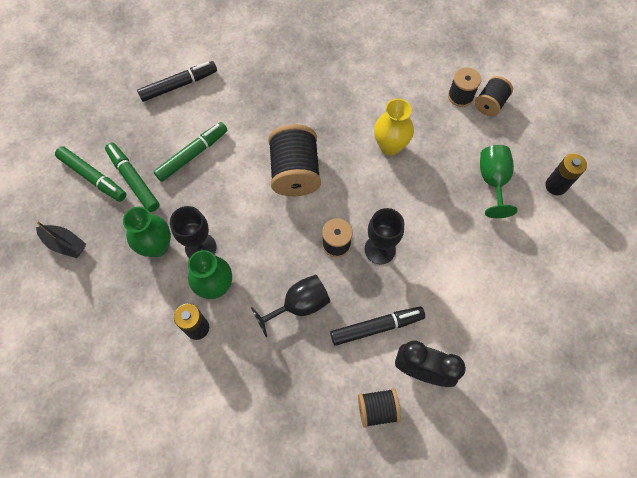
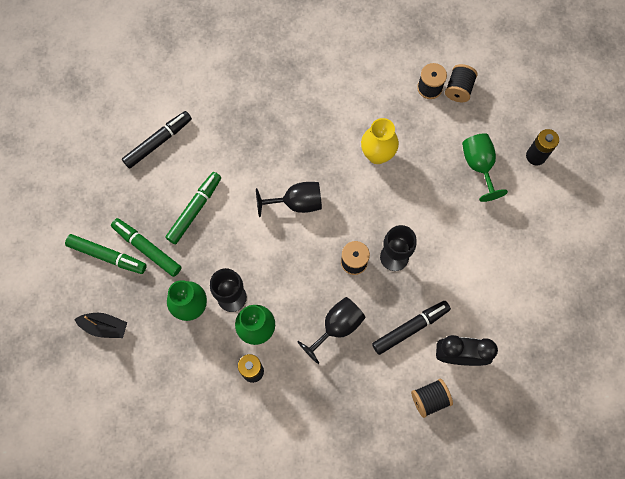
camera: 15 degrees left, 5 degrees up
black spool [268,124,321,196] -> black goblet [256,182,322,217]

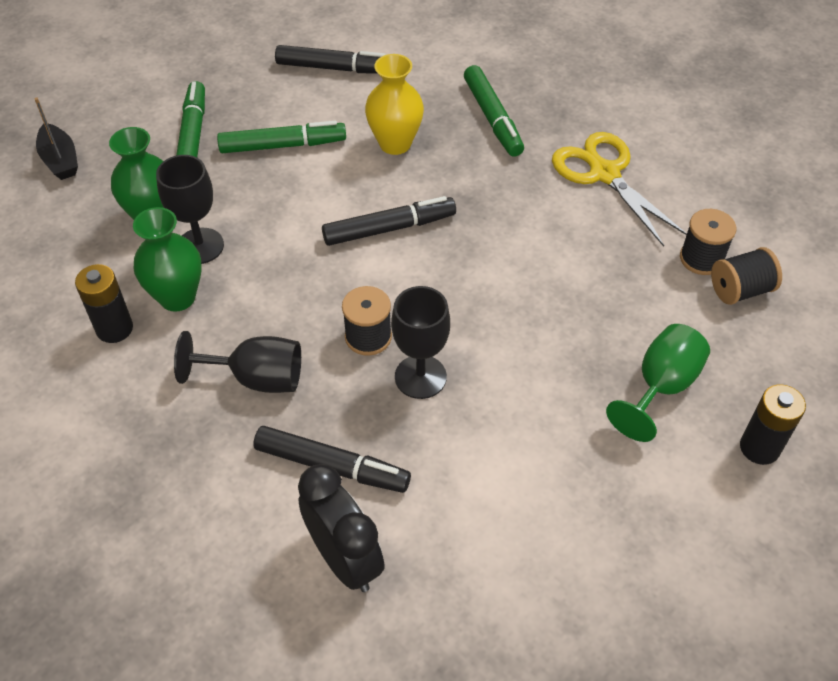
camera: 50 degrees right, 20 degrees down
green marker [65,234,147,274] -> green marker moved to [464,65,524,157]
black goblet [256,182,322,217] -> black marker [322,196,456,246]
yellow vase [361,118,399,164] -> yellow vase moved to [365,54,424,155]
black spool [411,379,453,418] -> none
none -> yellow scissors [552,132,687,247]

